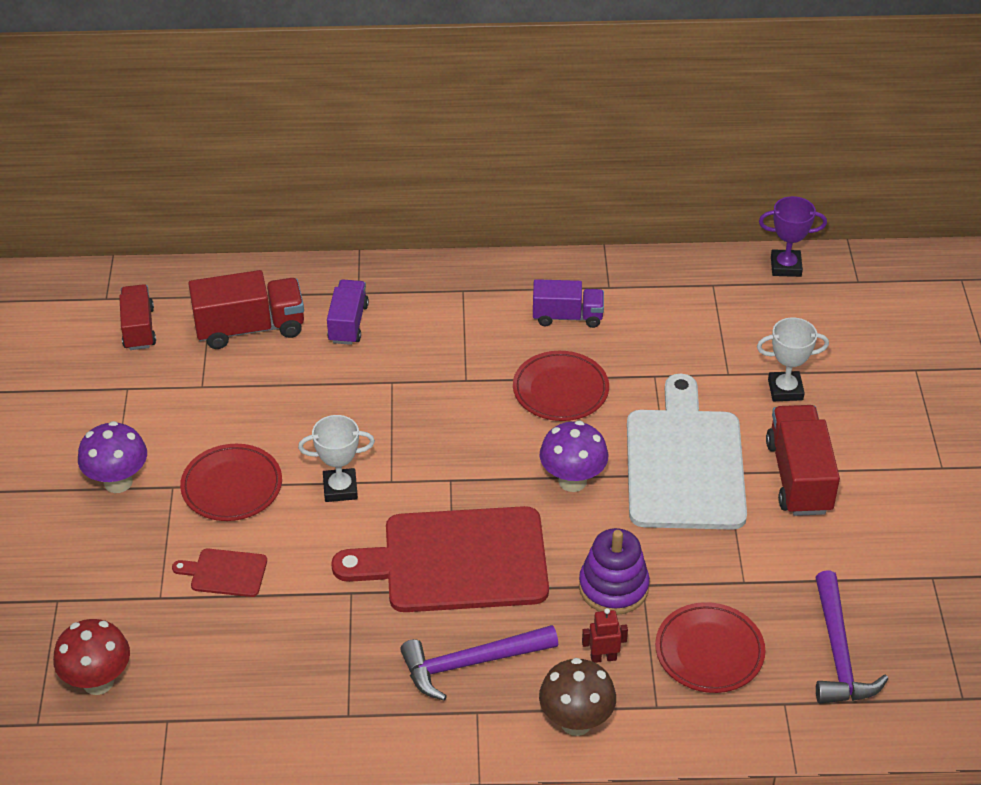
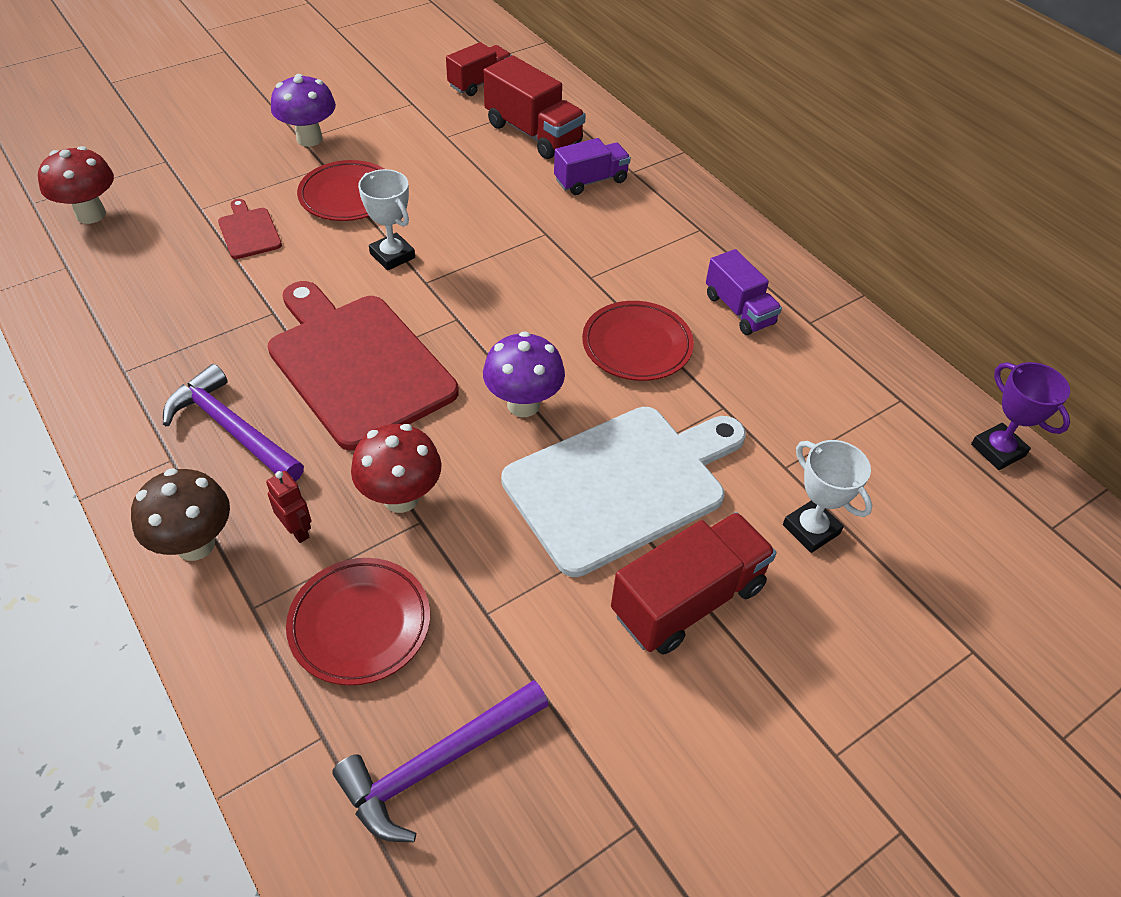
camera: 55 degrees right, 5 degrees up
purple stacking toy [579,528,650,615] -> red mushroom [351,424,441,513]

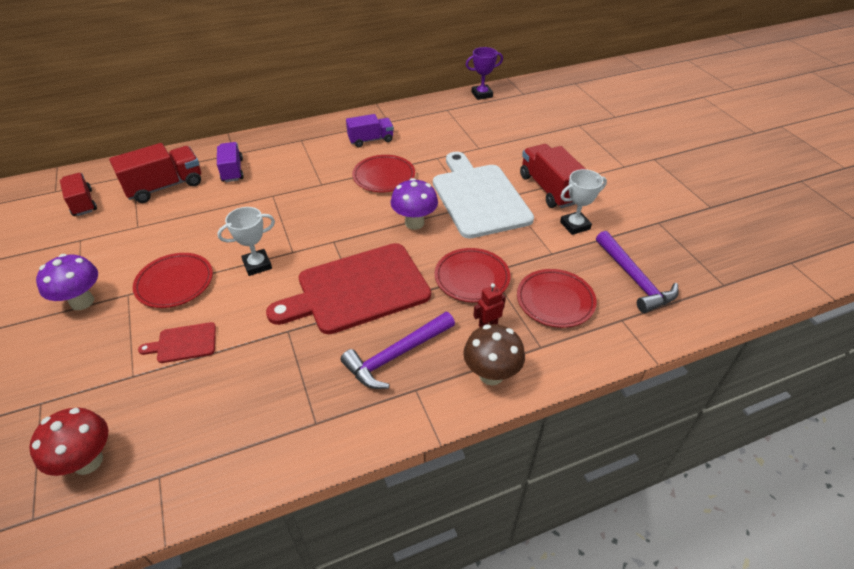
camera: 75 degrees left, 5 degrees down
red mushroom [351,424,441,513] -> red plate [435,248,510,303]
white trophy [783,440,872,553] -> white trophy moved to [560,169,607,235]

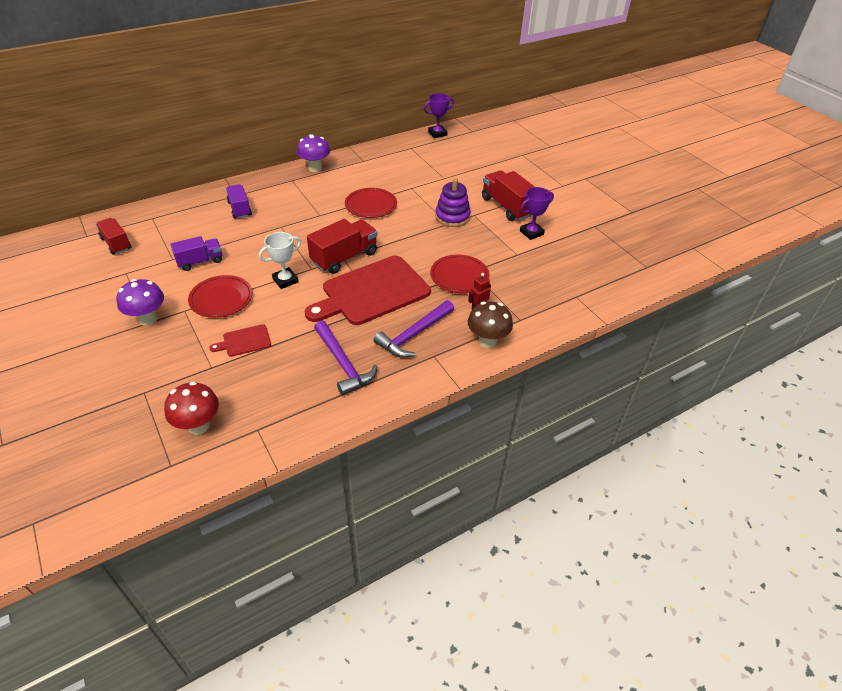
camera: 10 degrees left, 0 degrees up
red truck [109,143,201,203] -> red truck moved to [307,219,377,274]
purple truck [346,114,394,147] -> purple truck moved to [170,236,222,271]
purple mushroom [391,178,438,230] -> purple mushroom moved to [297,134,330,172]
white cutting board [433,152,534,239] -> purple stacking toy [435,178,471,227]
red plate [517,269,597,328] -> none
white trophy [560,169,607,235] -> purple trophy [520,187,554,240]
purple hammer [596,231,679,313] -> purple hammer moved to [314,320,378,396]

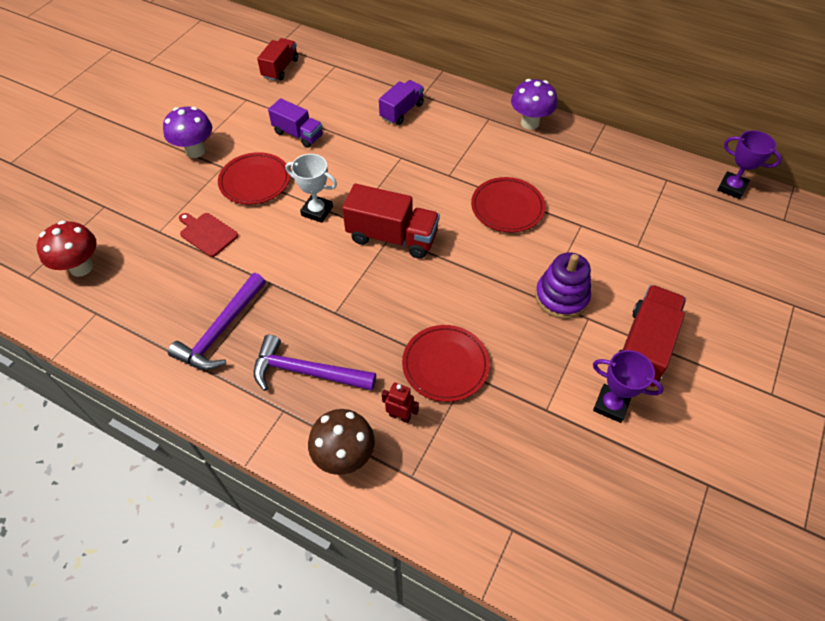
camera: 60 degrees right, 10 degrees up
red cutting board [305,256,431,325] -> none

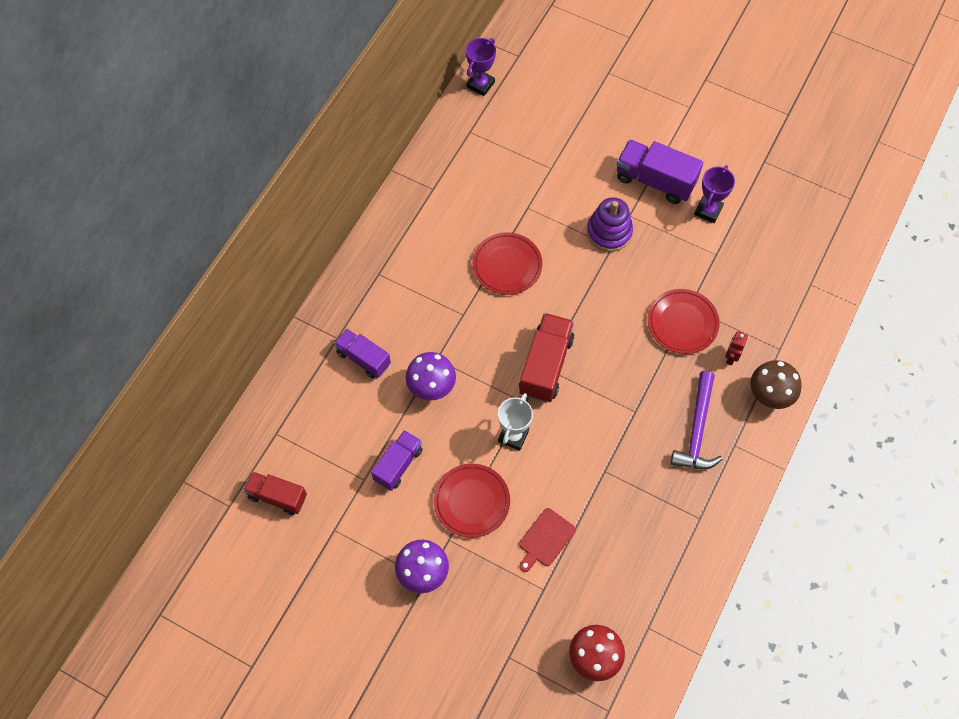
camera: 90 degrees left, 10 degrees up
purple hammer [168,273,266,370] -> none
purple mushroom [511,79,557,130] -> purple mushroom moved to [406,352,456,401]
red truck [619,285,686,387] -> purple truck [617,139,703,204]

